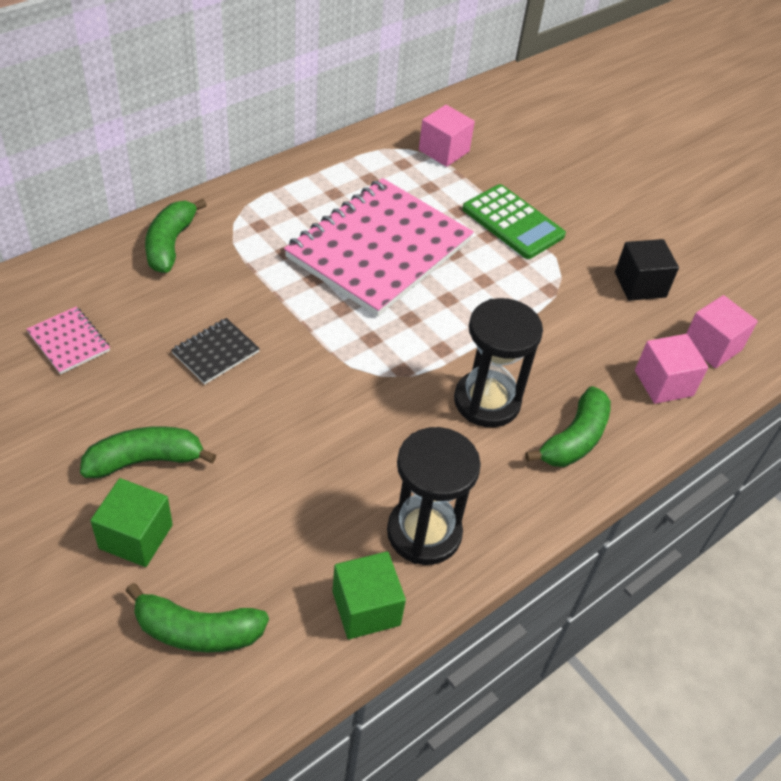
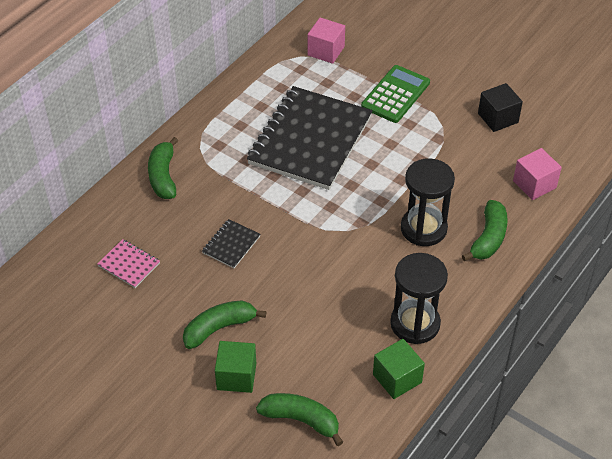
camera: 10 degrees left, 0 degrees up
green banana [126,583,269,652] -> green banana turned 150 degrees counterclockwise [256,393,343,446]
pink notebook [284,178,474,317] -> black notebook [247,86,373,190]
green calculator [462,184,566,259] -> green calculator turned 90 degrees counterclockwise [361,65,430,123]
pink cube [686,295,758,368] -> none

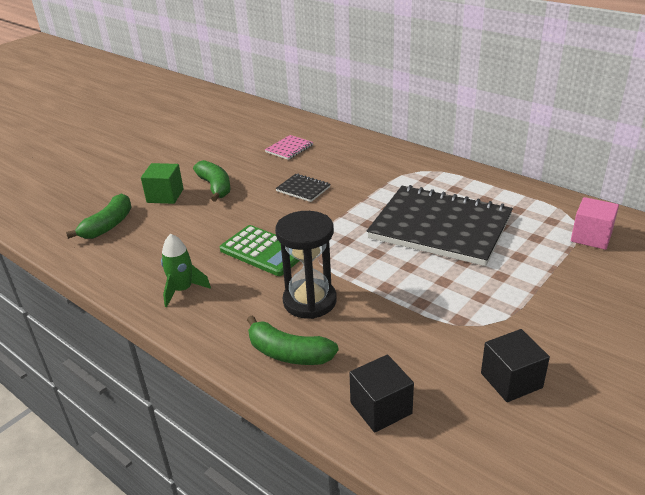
camera: 95 degrees right, 15 degrees down
green banana [148,137,178,199] -> none
green calculator [361,65,430,123] -> green calculator moved to [220,225,299,276]
green cube [373,339,425,399] -> none
black hourglass [390,253,448,344] -> green rocket [161,234,211,307]
pink cube [513,148,562,200] -> black cube [350,355,414,433]

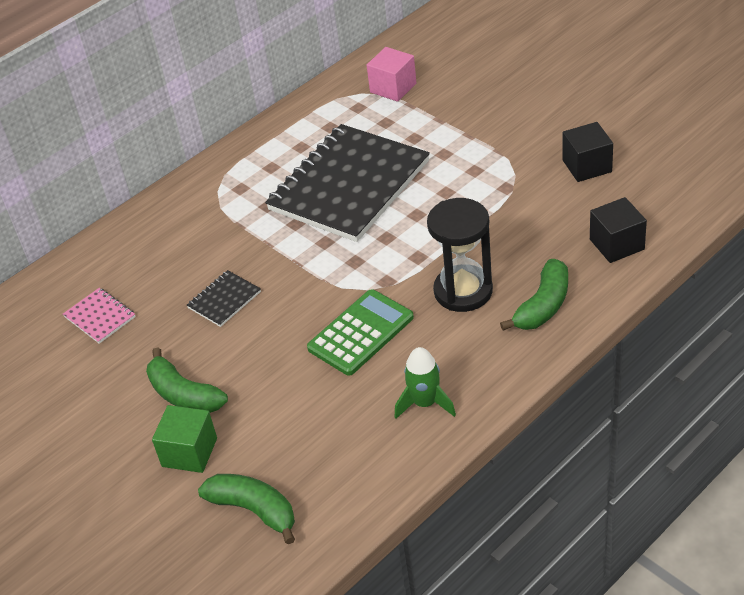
camera: 80 degrees left, 10 degrees up
green banana [193,160,231,202] -> green banana turned 120 degrees counterclockwise [146,348,228,413]

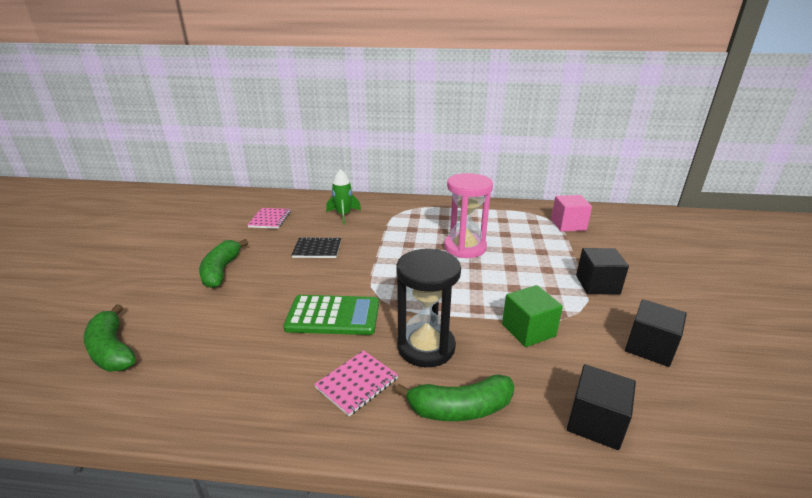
camera: 45 degrees right, 15 degrees down
green cube [152,405,217,473] -> green cube moved to [502,285,563,347]
green banana [198,474,295,544] -> green banana turned 150 degrees clockwise [83,305,136,372]
black notebook [265,124,430,242] -> pink hourglass [444,173,493,258]
green rocket [395,347,456,419] -> green rocket moved to [326,169,361,224]
none -> pink notebook [314,350,398,416]
none -> black cube [576,248,629,294]

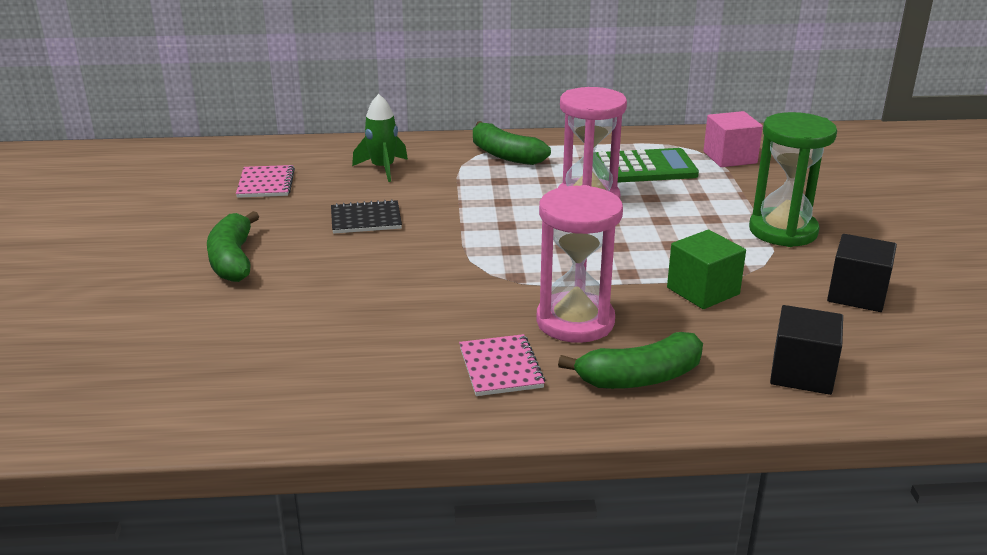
camera: 10 degrees left, 0 degrees up
green banana [83,305,136,372] -> green banana moved to [473,121,551,165]
green calculator [283,295,379,335] -> green calculator moved to [596,148,699,183]
pink notebook [314,350,398,416] -> pink notebook turned 45 degrees counterclockwise [459,334,545,396]
black hourglass [396,249,461,367] -> pink hourglass [536,185,623,343]
black cube [576,248,629,294] -> green hourglass [749,112,837,247]

